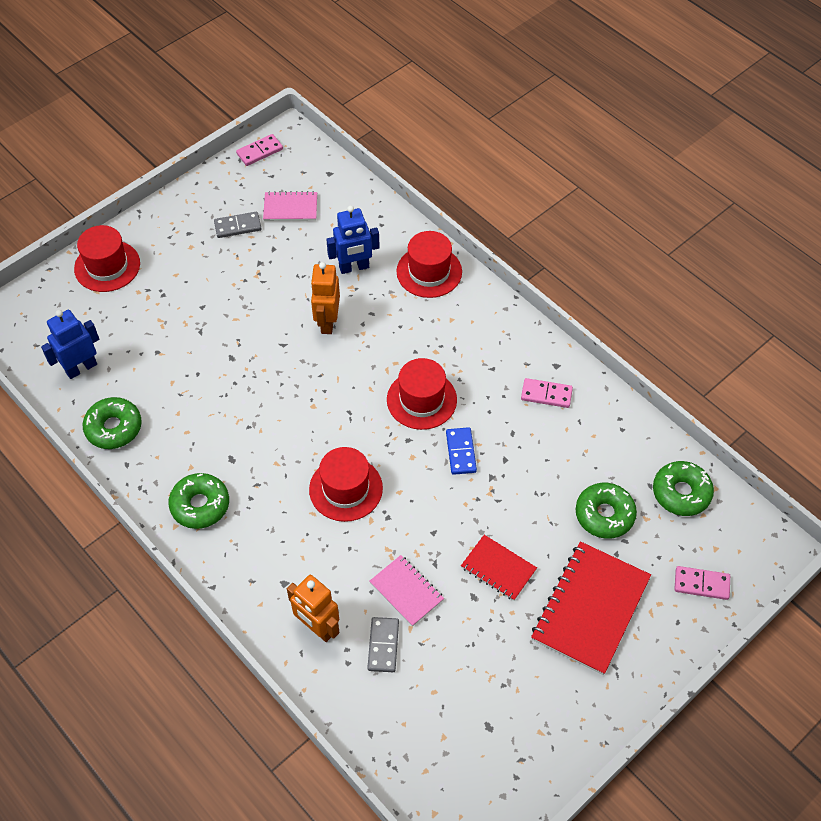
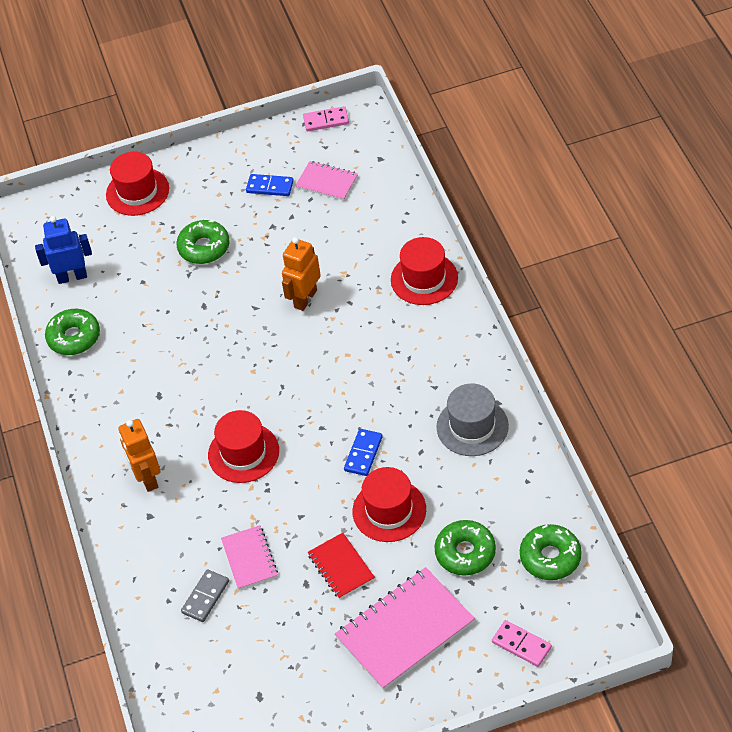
camera: 30 degrees right, 5 degrees down
green donut [168,473,229,529] -> green donut moved to [176,220,230,264]
grey domino [214,212,262,238] -> blue domino [246,174,294,196]
orange robot [287,575,340,642] -> orange robot moved to [118,419,160,492]
blue robot [326,206,380,274] -> none
red hat [387,358,457,430] -> red hat moved to [353,467,426,542]
pink domino [521,378,573,408] -> grey hat [436,383,509,456]
red notebook [531,541,651,675] -> pink notebook [335,567,475,690]

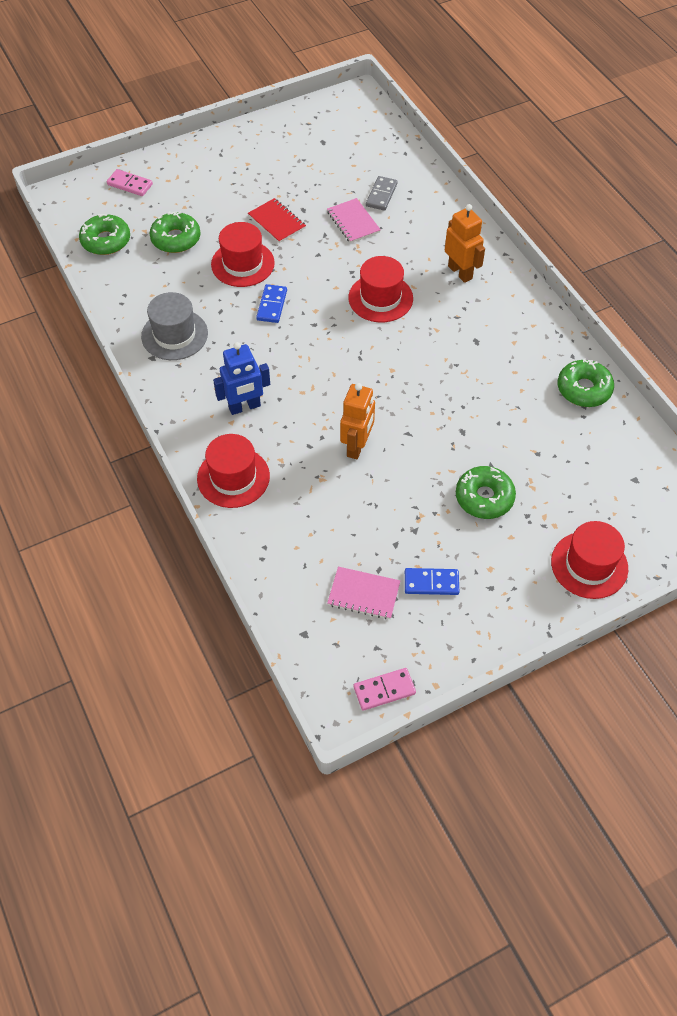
camera: 165 degrees right, 5 degrees up
blue robot [35,216,92,284] -> blue robot moved to [213,342,270,415]
pink notebook [335,567,475,690] -> none

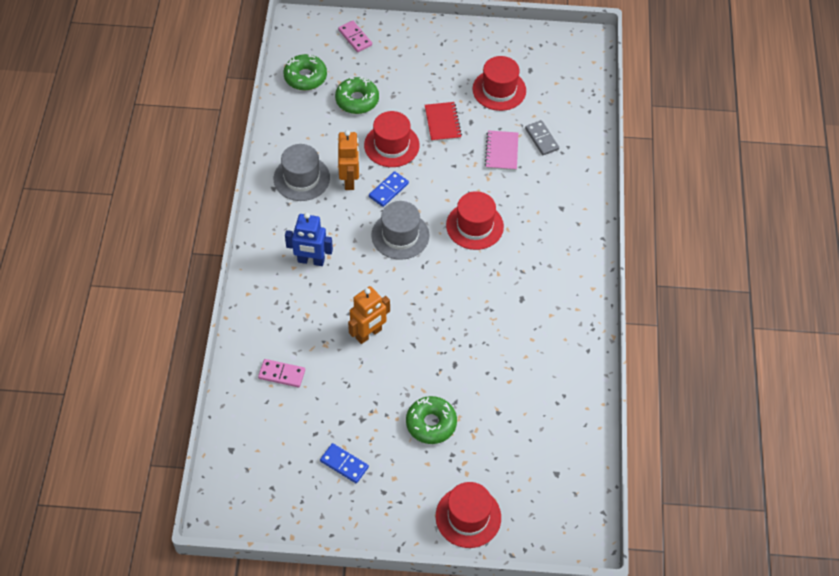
camera: 30 degrees right, 0 degrees up
red hat [197,434,270,508] -> red hat moved to [473,56,526,111]
pink notebook [327,567,400,619] -> none
pink domino [354,668,416,711] -> pink domino moved to [258,359,305,387]
grey domino [366,176,398,211] -> grey domino turned 75 degrees counterclockwise [525,120,559,155]
orange robot [445,204,485,283] -> orange robot moved to [338,130,360,190]
green donut [558,358,614,407] -> none
none -> grey hat [371,201,429,260]

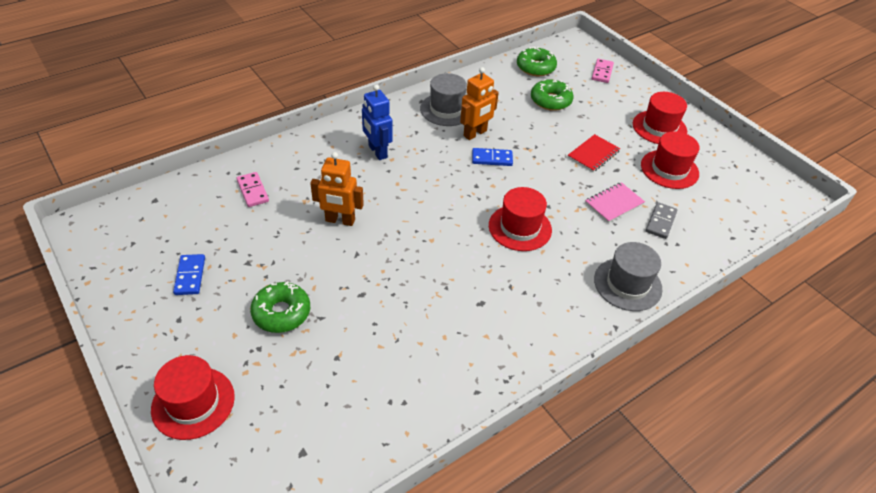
camera: 50 degrees right, 10 degrees down
red hat [364,111,420,167] -> red hat moved to [633,92,687,144]
grey hat [371,201,429,260] -> grey hat moved to [594,242,663,311]

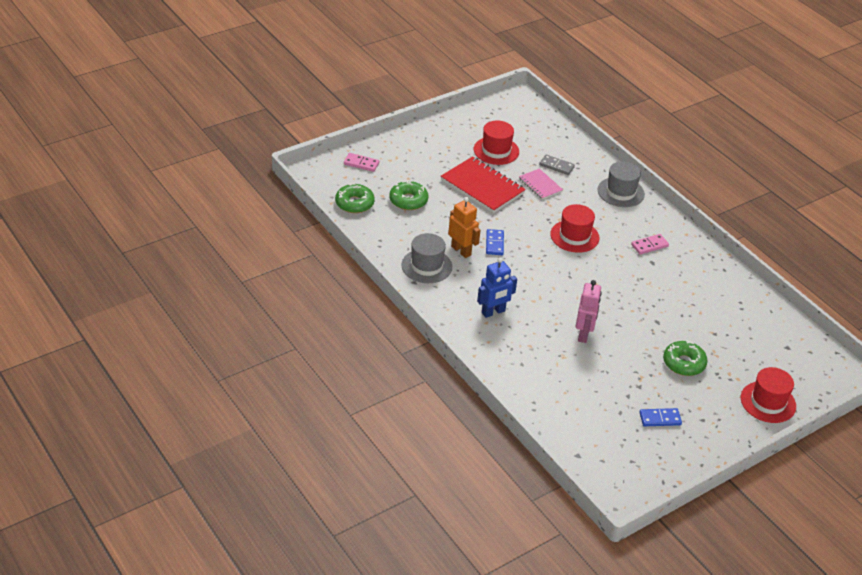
camera: 90 degrees left, 5 degrees down
pink domino [237,172,269,207] -> pink domino moved to [631,234,669,255]
orange robot [310,152,364,226] -> pink robot [575,280,602,343]
red notebook [568,134,620,172] -> red notebook [441,156,526,213], size x1.82
red hat [633,92,687,144] -> none

